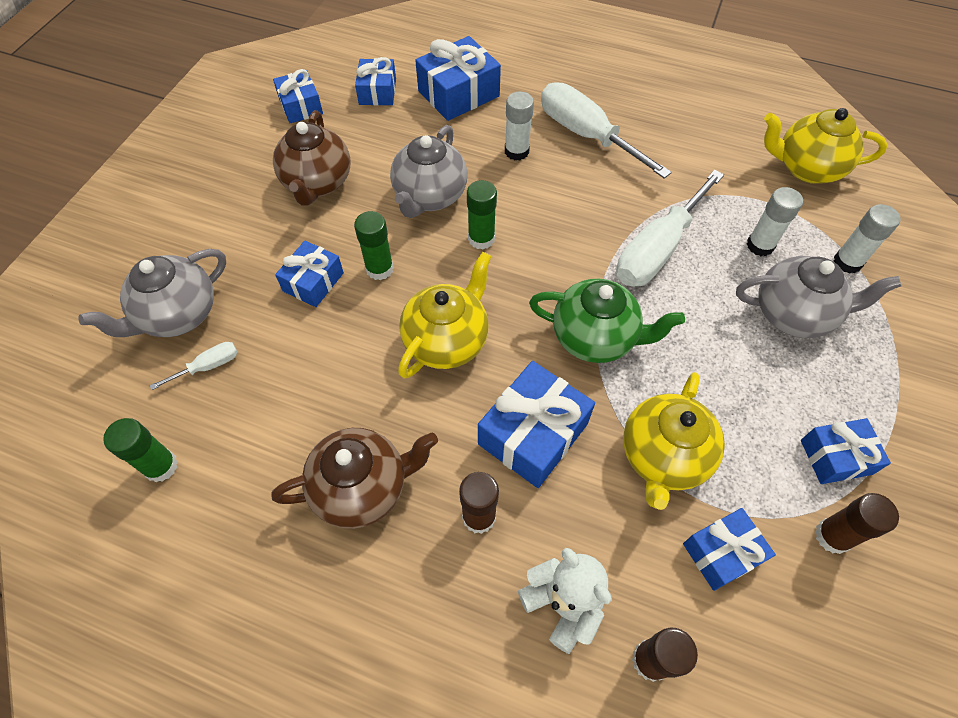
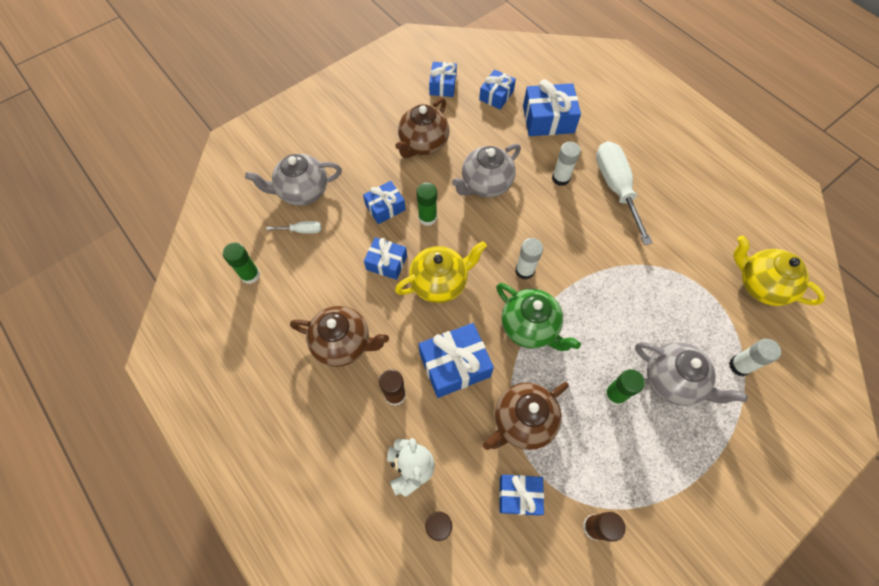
camera: 30 degrees right, 5 degrees up
green glue stick [467,180,497,250] -> green glue stick moved to [604,369,645,405]
white screwdriver [616,170,724,287] -> none
yellow teapot [623,372,725,510] -> brown teapot [483,382,569,450]
white glue stick [747,187,803,256] -> white glue stick moved to [515,238,543,280]
blue gift [801,418,891,484] -> blue gift moved to [364,237,407,280]

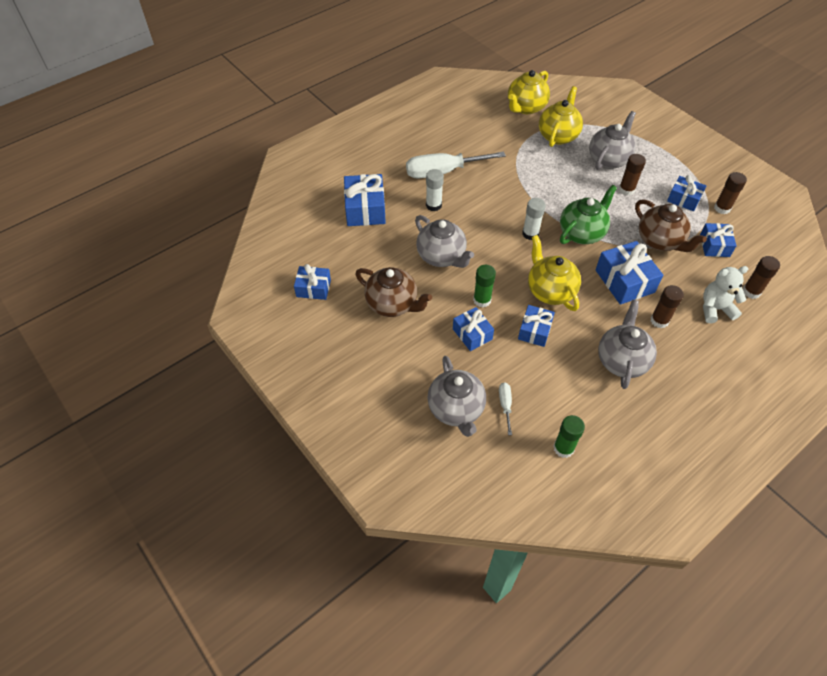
camera: 90 degrees left, 10 degrees down
brown teapot [290,306,389,367] -> grey teapot [598,300,657,389]
blue gift [479,69,516,109] -> blue gift moved to [667,175,706,211]
green glue stick [604,369,645,405] -> brown glue stick [619,154,646,196]
white glue stick [729,339,781,376] -> none
none -> yellow teapot [539,86,583,147]

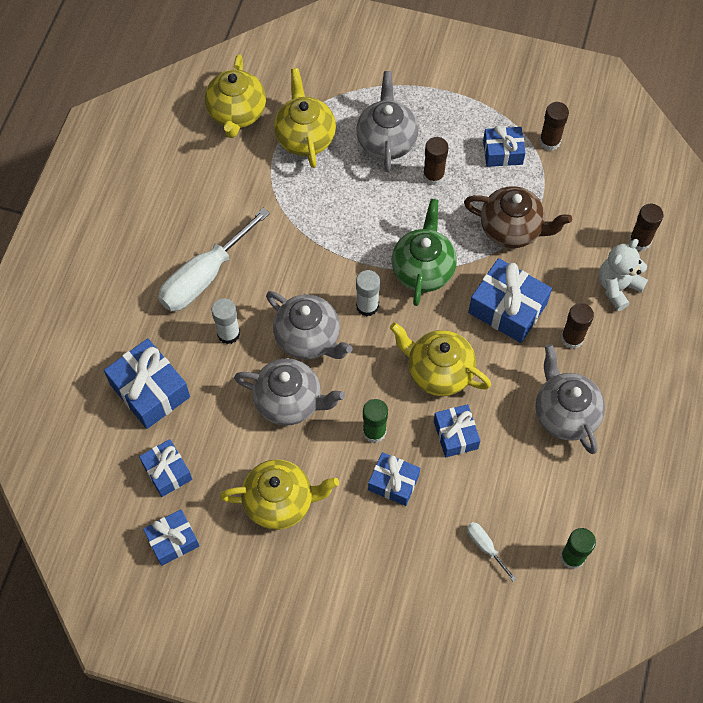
camera: 35 degrees left, 10 degrees up
brown teapot [355,267,432,317] -> yellow teapot [220,459,339,530]
grey teapot [427,356,486,437] -> grey teapot moved to [266,291,353,360]
blue gift [700,223,737,257] -> blue gift moved to [139,439,192,497]

